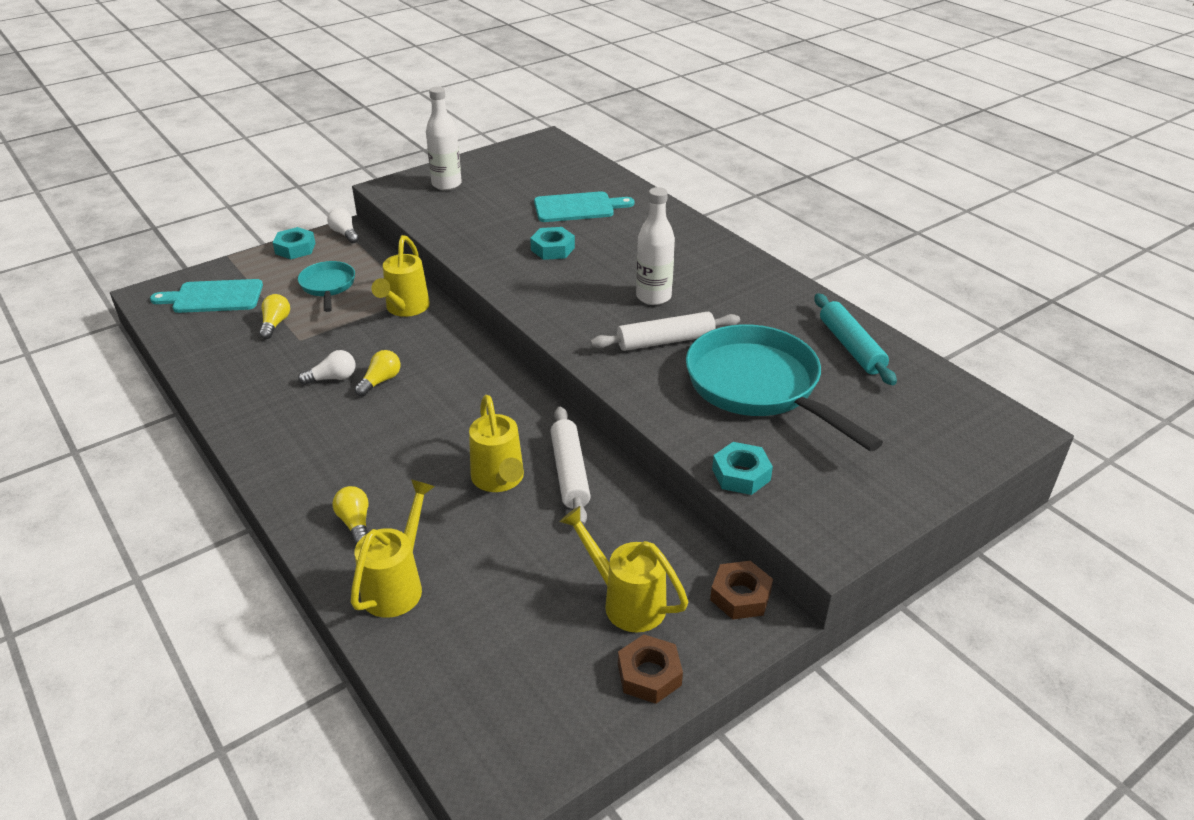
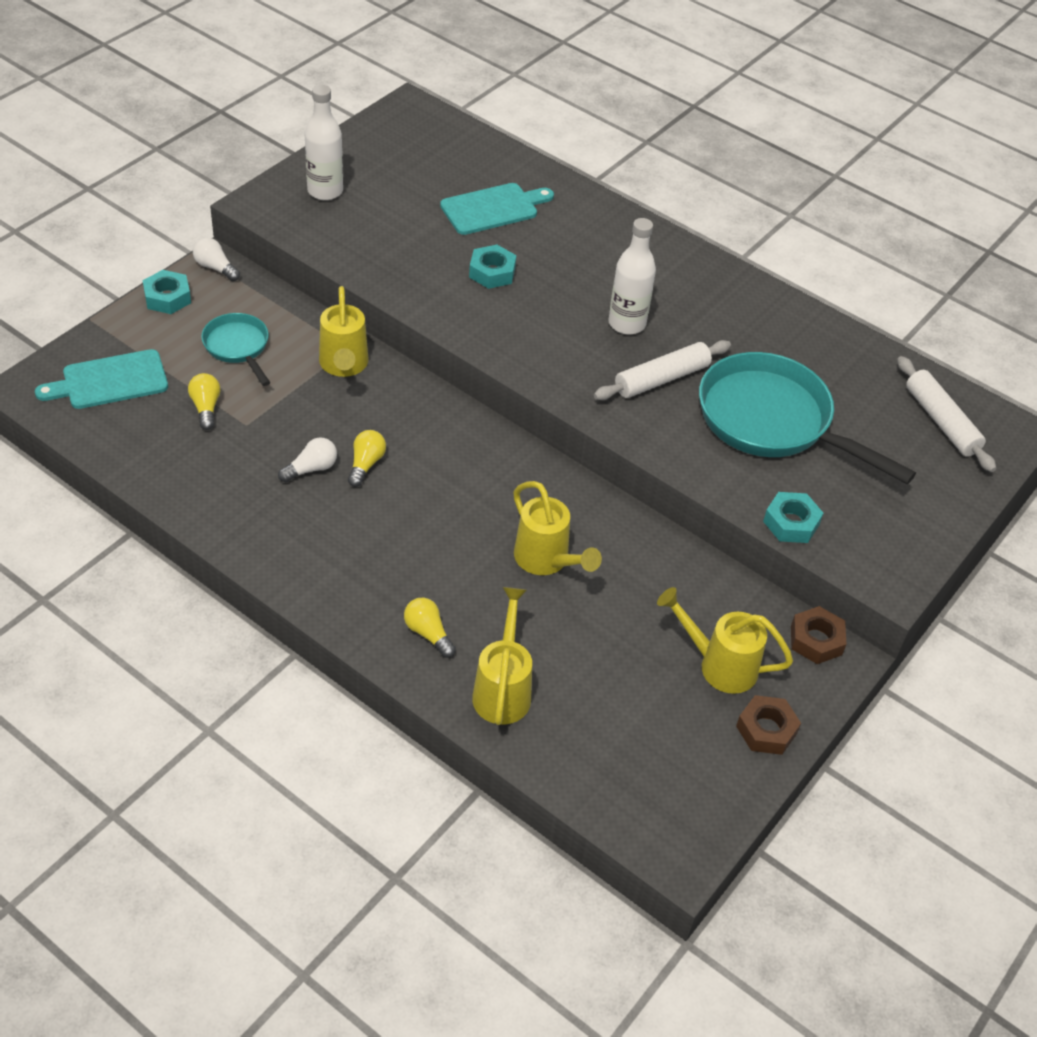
camera: 20 degrees left, 10 degrees up
white rolling pin [550,407,591,525] -> white rolling pin moved to [897,356,996,472]
turquoise rolling pin [814,293,897,385] -> none

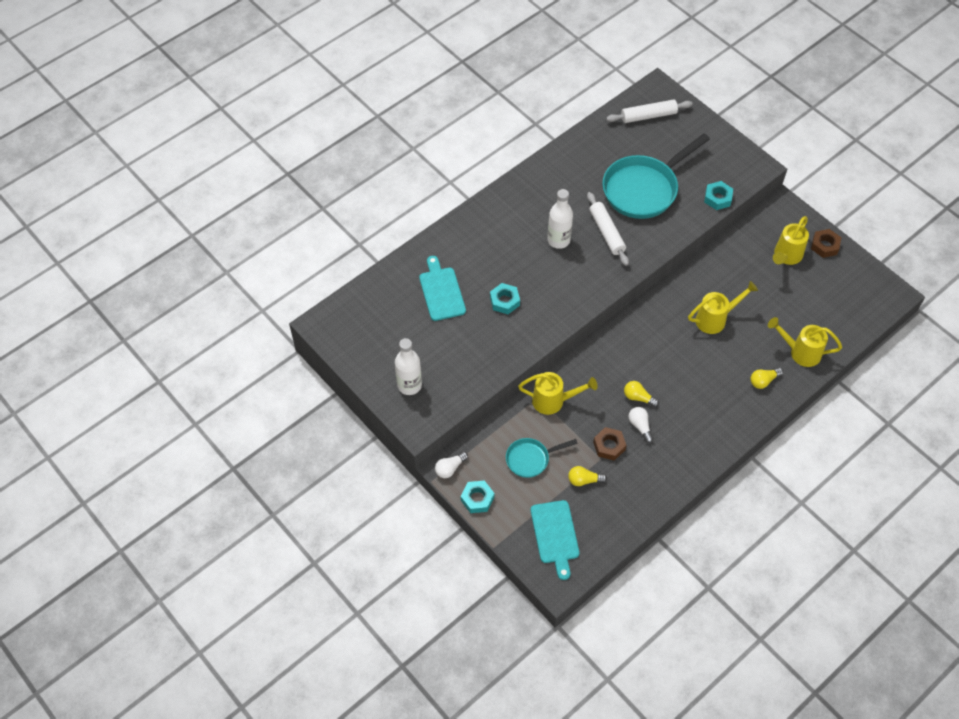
camera: 75 degrees left, 10 degrees up
brown nut [791,606,847,664] -> brown nut moved to [593,427,627,460]

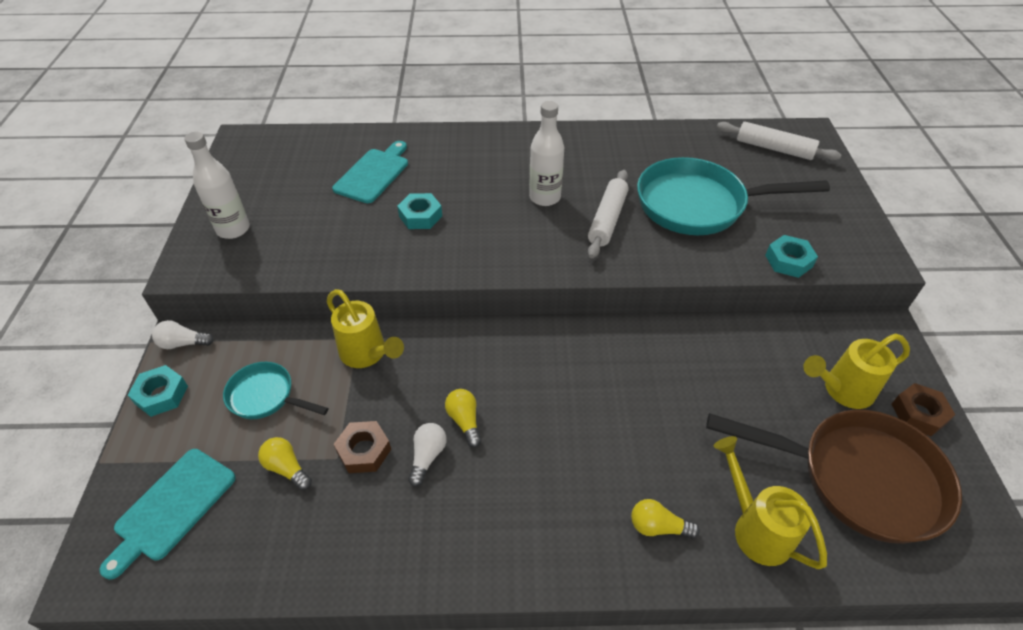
camera: 40 degrees right, 10 degrees down
yellow watering can [688,281,758,334] -> none
none -> brown pan [706,409,962,544]

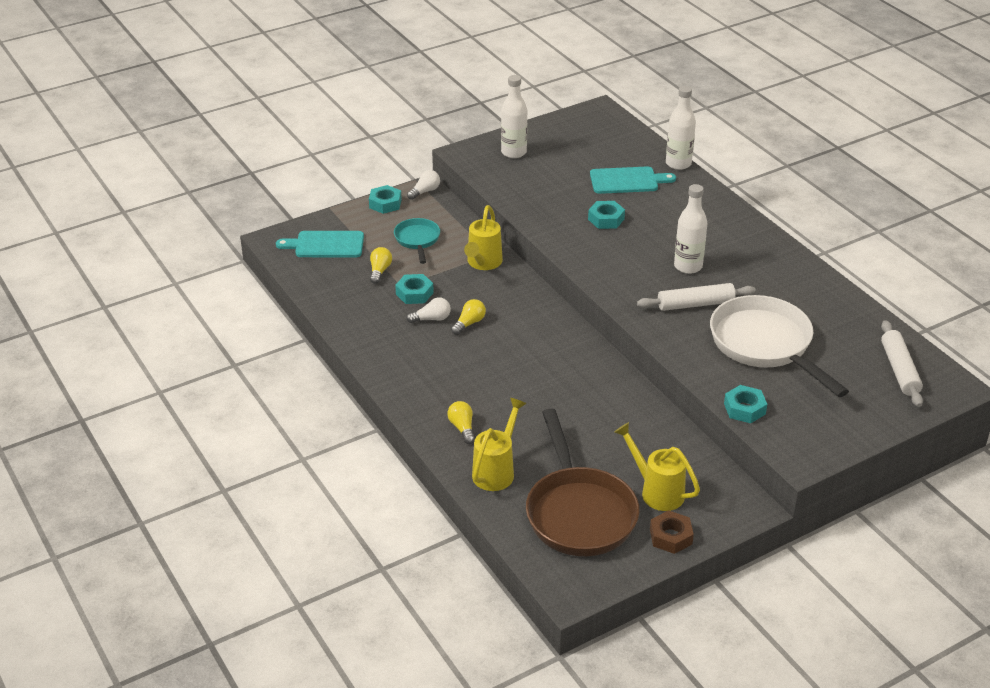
camera: 60 degrees right, 10 degrees down
white light bulb [152,320,214,349] -> white light bulb turned 75 degrees clockwise [407,170,440,200]
brown nut [334,421,391,473] -> turquoise nut [395,274,434,304]
turquoise pan [637,157,830,235] -> white pan [710,295,849,397]
none -> white bottle [666,86,696,170]

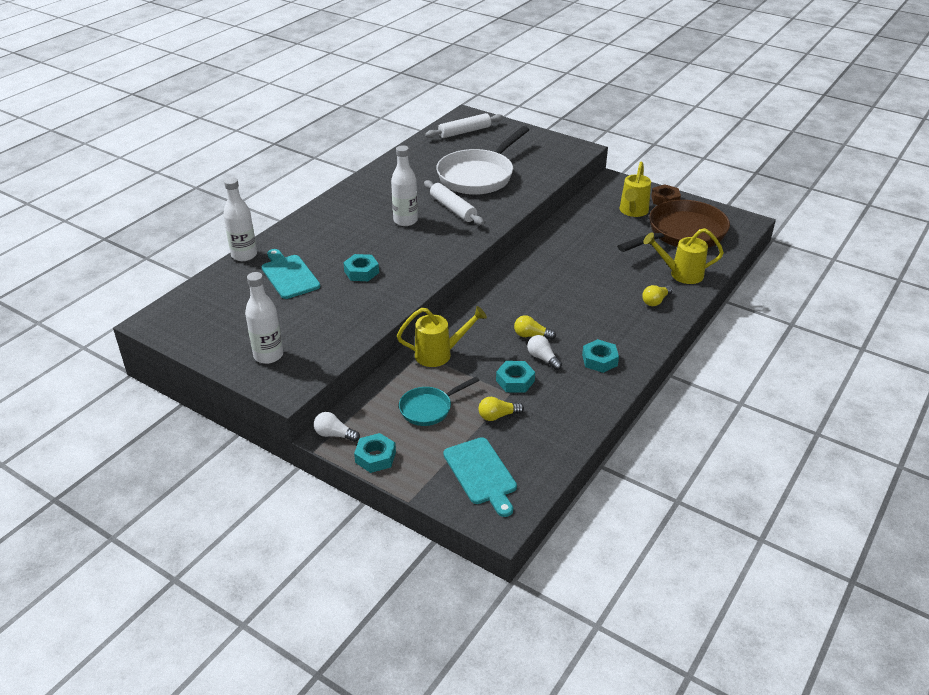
camera: 115 degrees left, 0 degrees up
turquoise nut [724,385,767,423] -> turquoise nut moved to [582,339,619,373]

